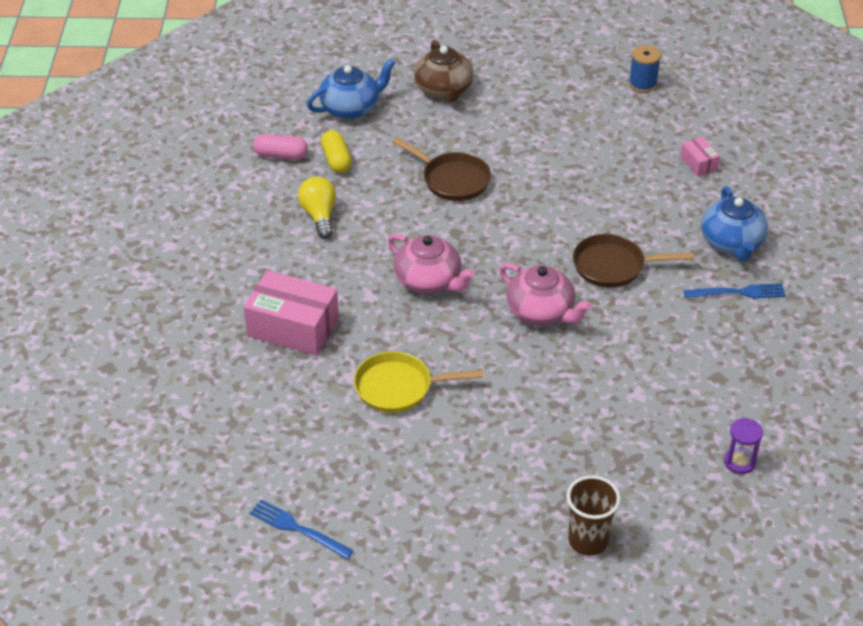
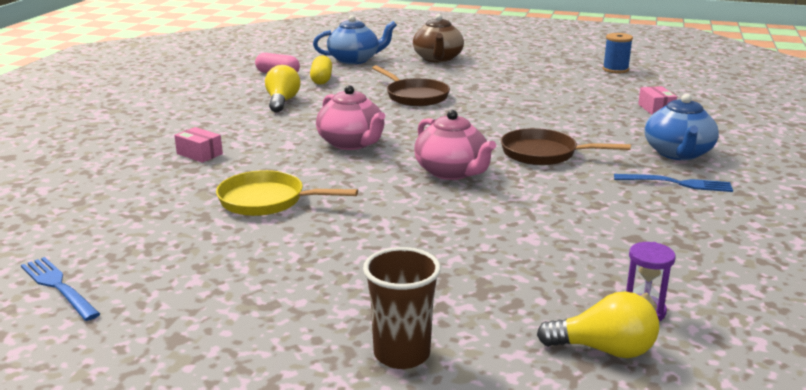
camera: 15 degrees right, 20 degrees down
pink box [244,270,339,356] -> pink box [174,127,223,163], size x0.48
none -> yellow light bulb [537,291,659,358]

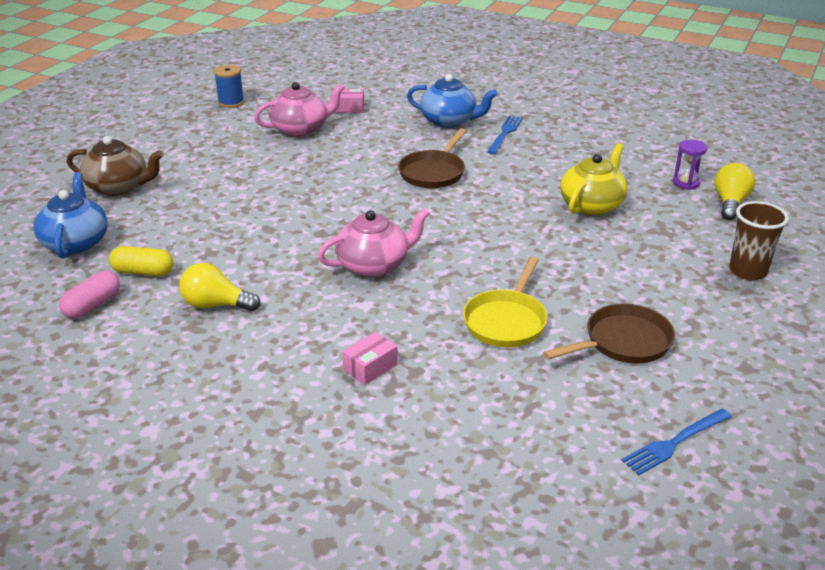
camera: 80 degrees left, 10 degrees up
brown pan [372,65,450,106] -> brown pan moved to [543,304,675,364]
pink teapot [414,110,496,180] -> pink teapot moved to [254,82,345,137]
none -> yellow teapot [560,143,627,215]

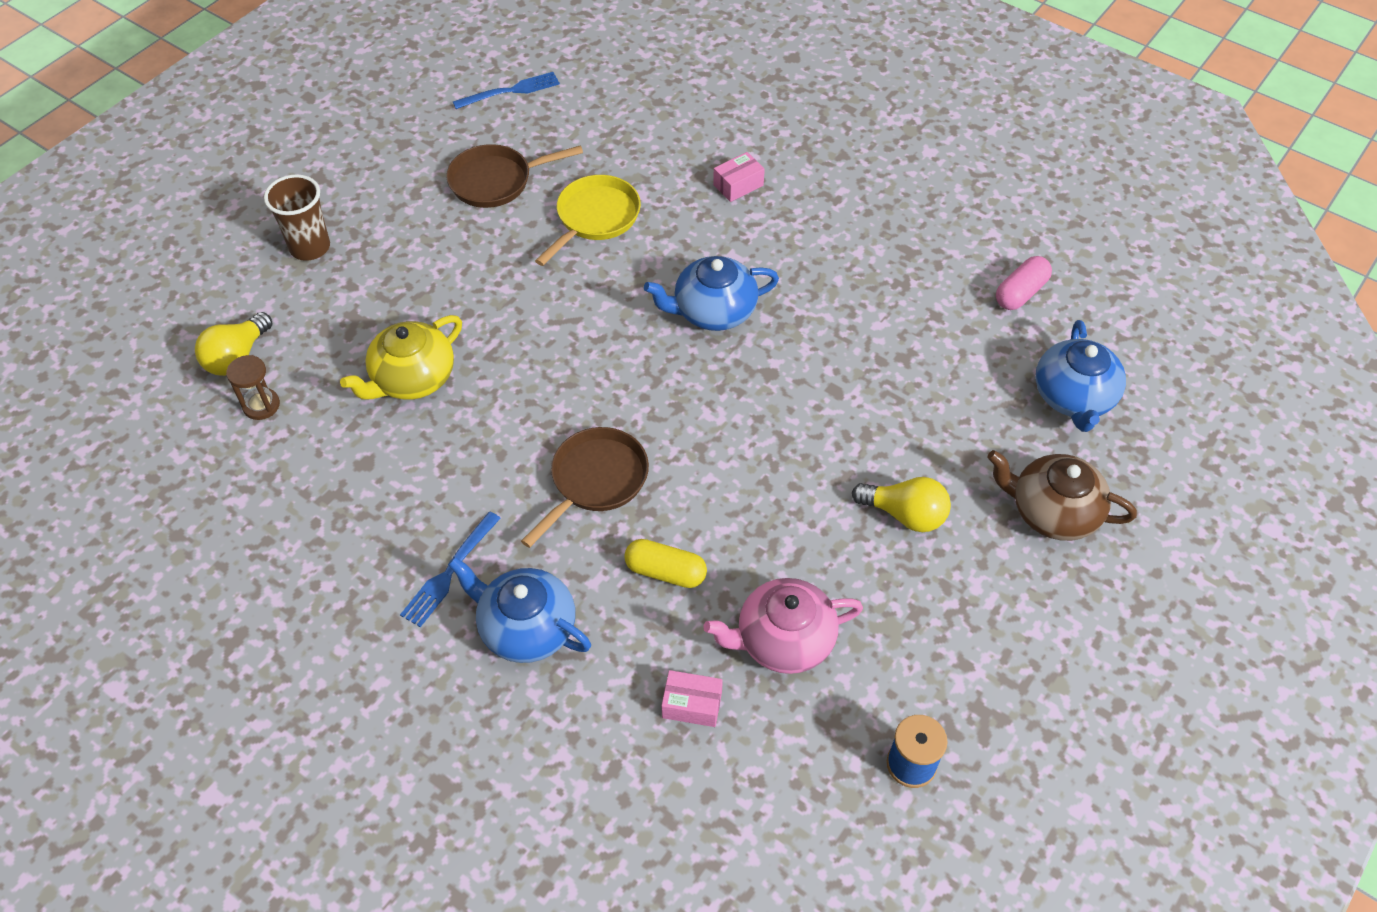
camera: 170 degrees left, 20 degrees up
yellow capsule [109,246,174,276] -> yellow capsule moved to [624,539,707,588]
yellow light bulb [179,263,260,311] -> yellow light bulb moved to [852,477,951,532]
pink teapot [318,208,430,277] -> blue teapot [644,256,779,331]
purple hourglass [673,140,707,190] -> brown hourglass [226,355,280,420]

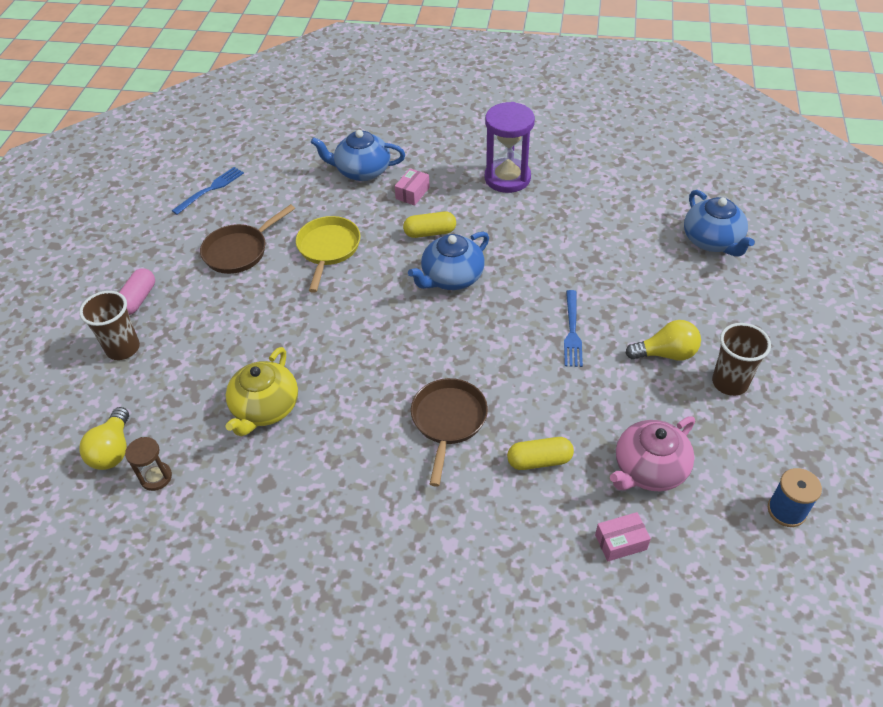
camera: 25 degrees left, 5 degrees down
blue fork [400,512,501,627] -> blue fork moved to [564,290,583,367]
blue teapot [448,557,591,663] -> blue teapot moved to [311,130,405,181]
brown teapot [987,450,1137,541] -> none
pink capsule [996,256,1052,310] -> pink capsule moved to [119,268,155,315]
none -> yellow capsule [403,211,456,238]
none -> purple hourglass [485,102,535,193]
none -> brown cup [712,323,771,396]

